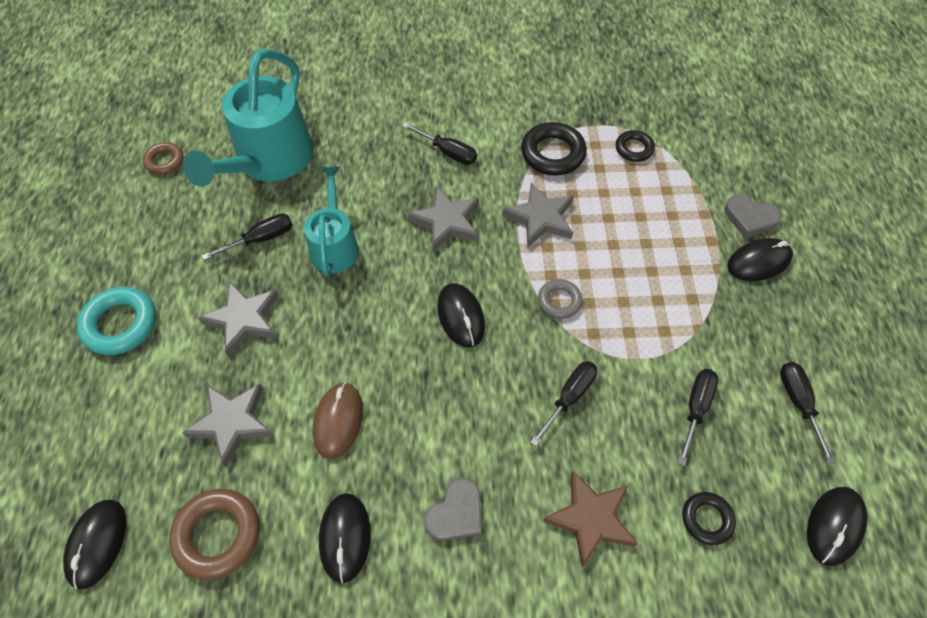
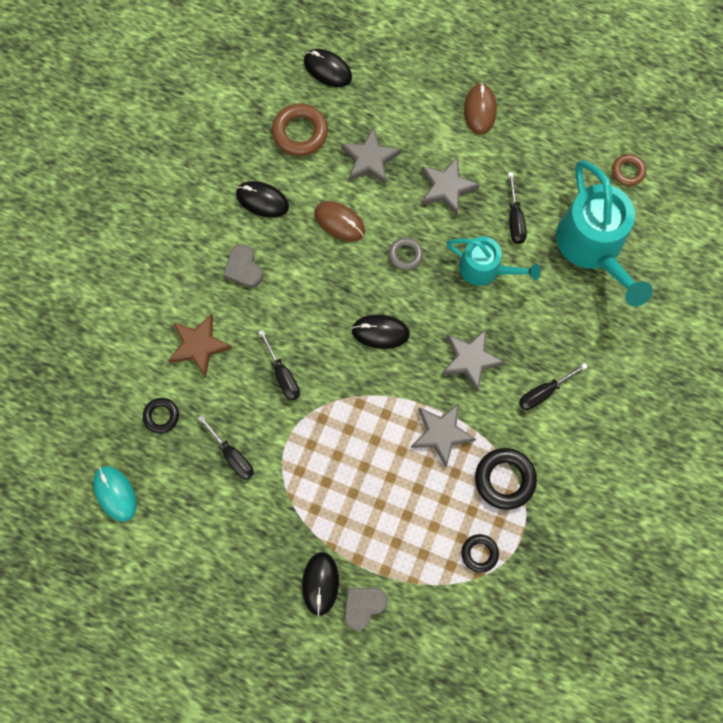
camera: 115 degrees right, 15 degrees up
turquoise ring [77,287,156,355] -> brown mouse [464,83,497,135]
turquoise watering can [183,48,314,187] -> turquoise watering can turned 150 degrees counterclockwise [556,161,653,307]
grey ring [538,279,582,319] -> grey ring moved to [388,237,423,270]
black screwdriver [780,362,836,464] -> none
black mouse [807,487,868,566] -> turquoise mouse [93,466,137,522]

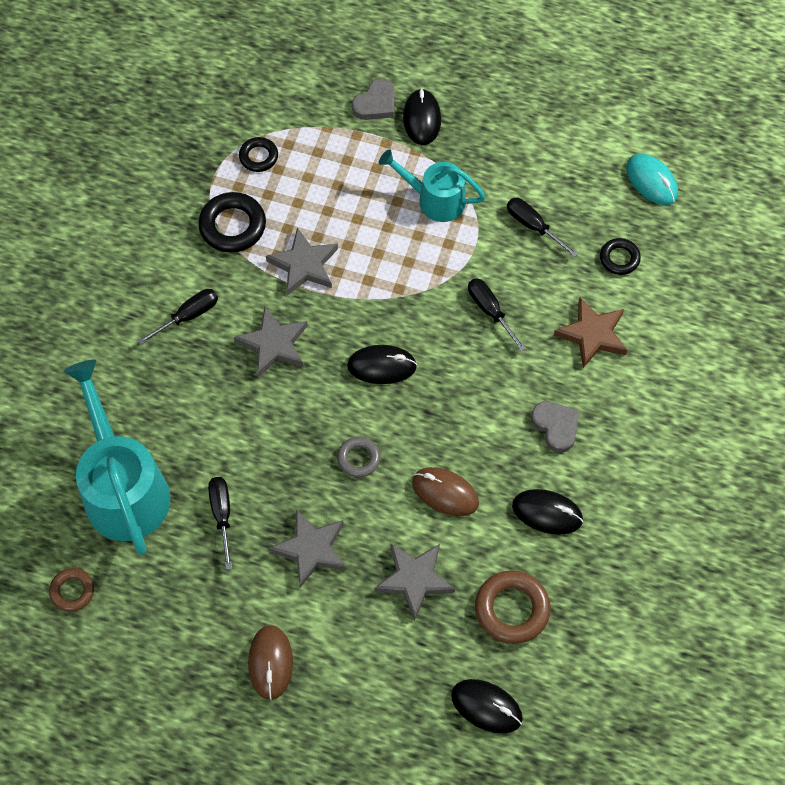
camera: 175 degrees right, 10 degrees down
turquoise watering can [446,236,541,286] -> turquoise watering can moved to [379,149,486,222]

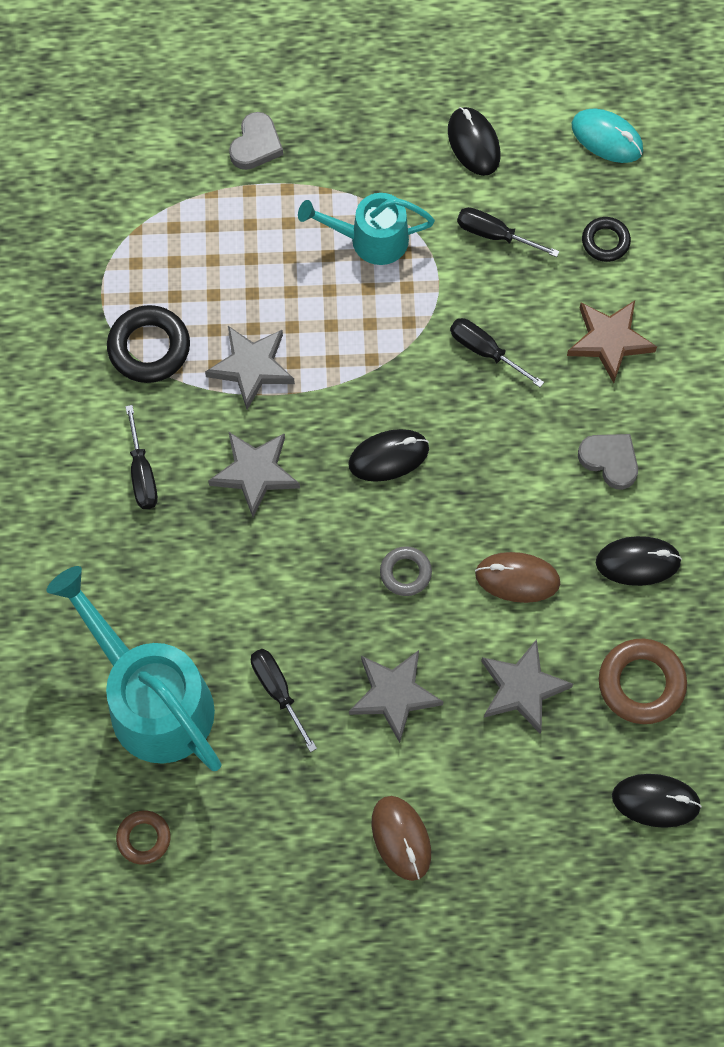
camera: 20 degrees left, 5 degrees up
black screwdriver [138,289,218,345] -> black screwdriver turned 135 degrees clockwise [125,405,158,509]
black ring [239,137,278,172] -> none
black mouse [403,88,441,145] -> black mouse moved to [448,107,501,176]

